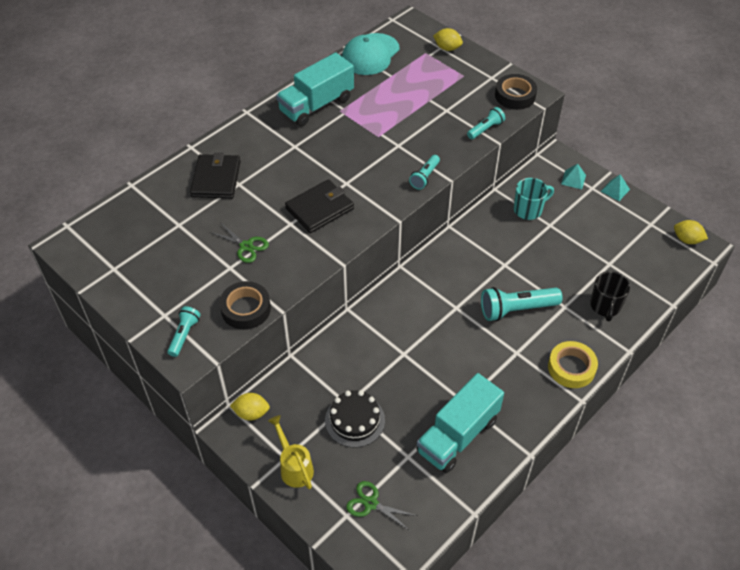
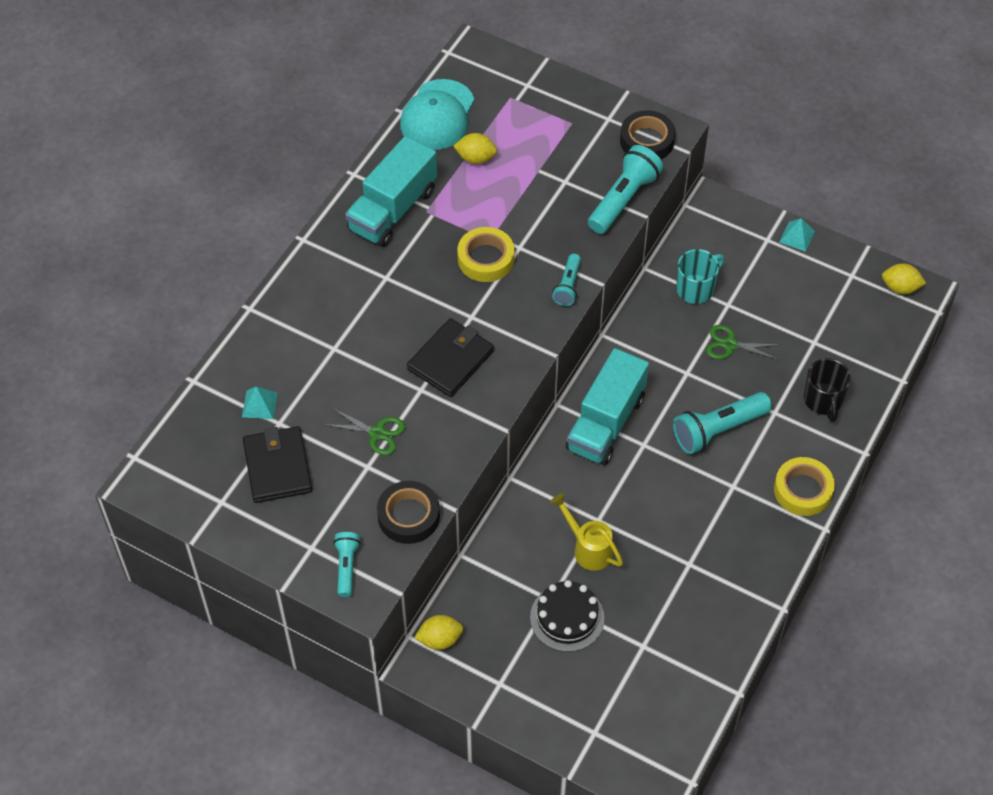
camera: 15 degrees left, 5 degrees up
black wallet [190,152,241,199] -> black wallet moved to [243,426,312,503]
yellow watering can [268,415,314,489] -> yellow watering can moved to [550,493,623,571]
green scissors [346,481,417,531] -> green scissors moved to [706,325,781,360]
turquoise truck [416,373,504,473] -> turquoise truck moved to [566,348,649,465]
yellow lemon [433,28,463,51] -> yellow lemon moved to [453,133,497,164]
turquoise flashlight [467,107,505,139] -> turquoise flashlight [588,145,663,234], size x1.75
turquoise pyramid [561,164,586,189] -> turquoise pyramid moved to [242,386,278,419]
none -> yellow tape [457,227,514,282]

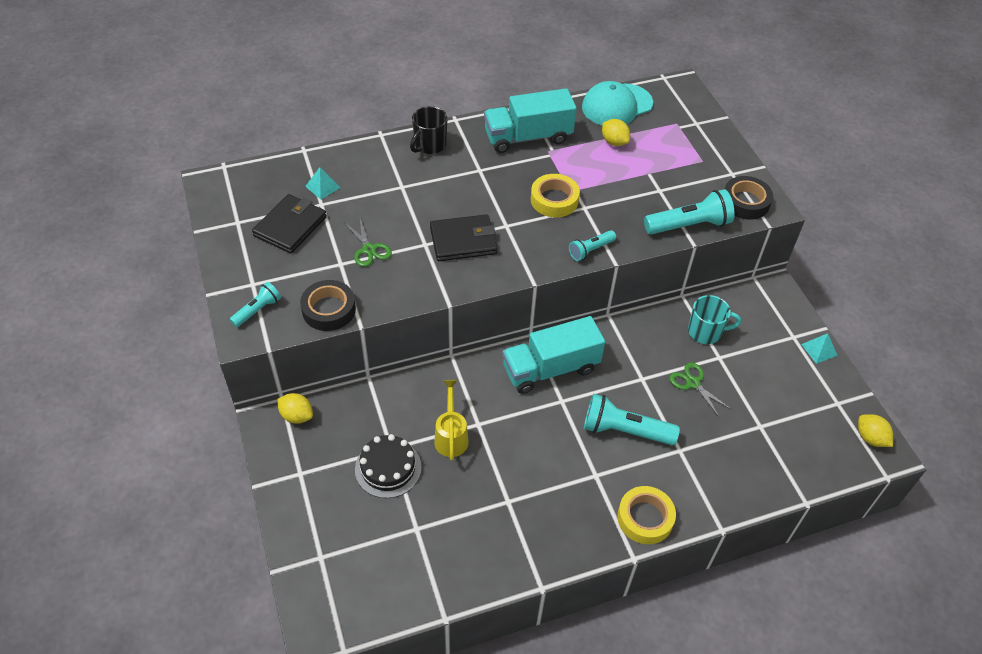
camera: 40 degrees right, 5 degrees down
black mug [804,358,851,422] -> black mug moved to [410,106,447,154]

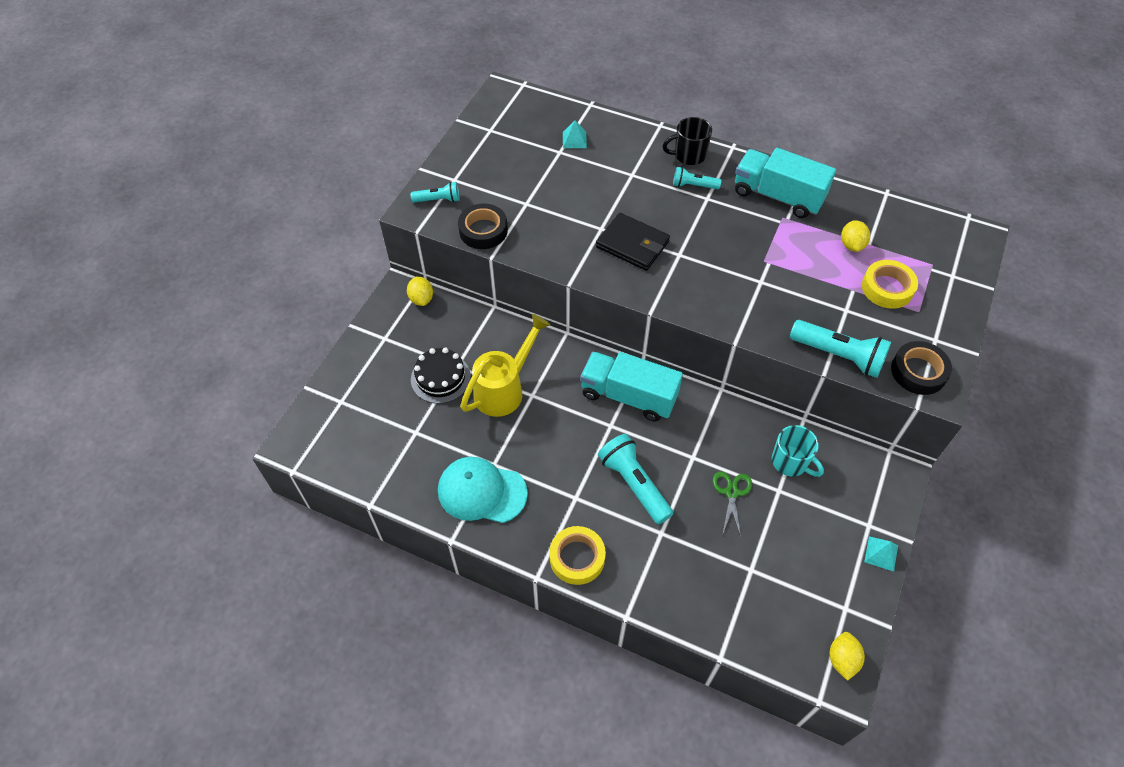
camera: 45 degrees right, 5 degrees up
black wallet [252,194,327,254] -> none
green scissors [344,218,392,267] -> none
yellow watering can [434,380,469,461] -> yellow watering can [460,314,550,417], size x1.53
yellow tape [531,174,580,217] -> yellow tape moved to [862,260,918,309]
turquoise flashlight [569,230,616,261] -> turquoise flashlight moved to [673,167,722,189]
turquoise cap [582,81,653,125] -> turquoise cap moved to [438,457,528,523]

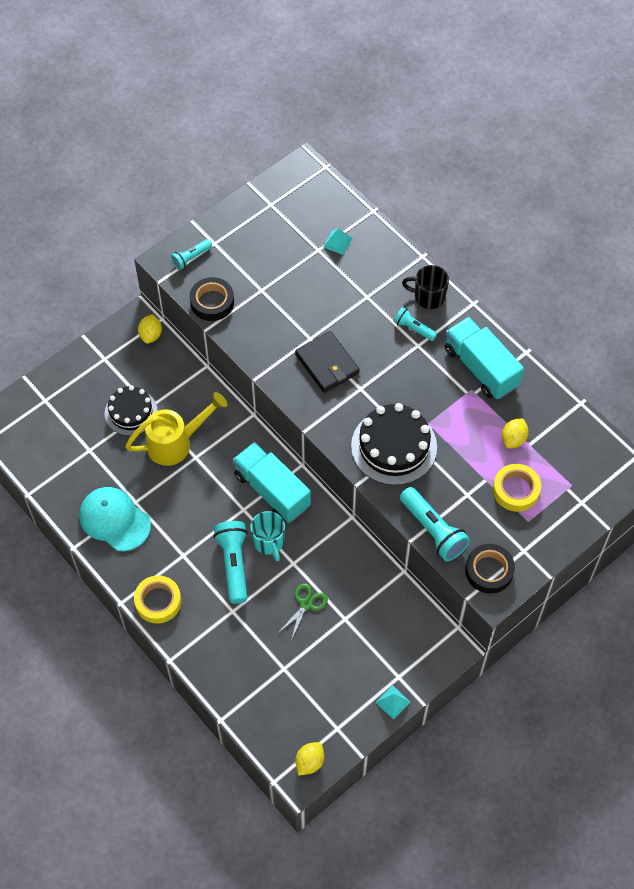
camera: 25 degrees right, 5 degrees up
turquoise flashlight [411,182,459,202] -> turquoise flashlight turned 120 degrees clockwise [171,239,212,270]
turquoise mug [772,425,824,477] -> turquoise mug moved to [250,511,285,561]
none -> black cake [351,403,437,485]

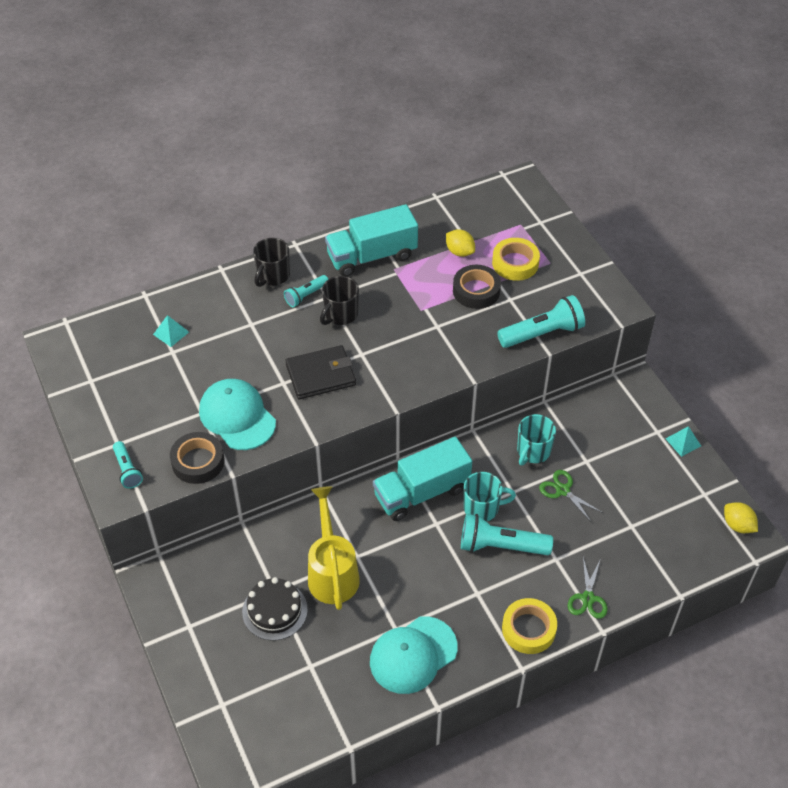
camera: 75 degrees left, 10 degrees down
yellow lemon [138,314,162,344] -> none
black cake [351,403,437,485] -> none
black tape [465,544,515,594] -> black tape moved to [453,265,501,309]
none -> turquoise cap [199,379,276,450]
none -> black mug [320,276,359,325]
none -> turquoise mug [517,414,556,465]
none -> green scissors [568,558,608,619]

